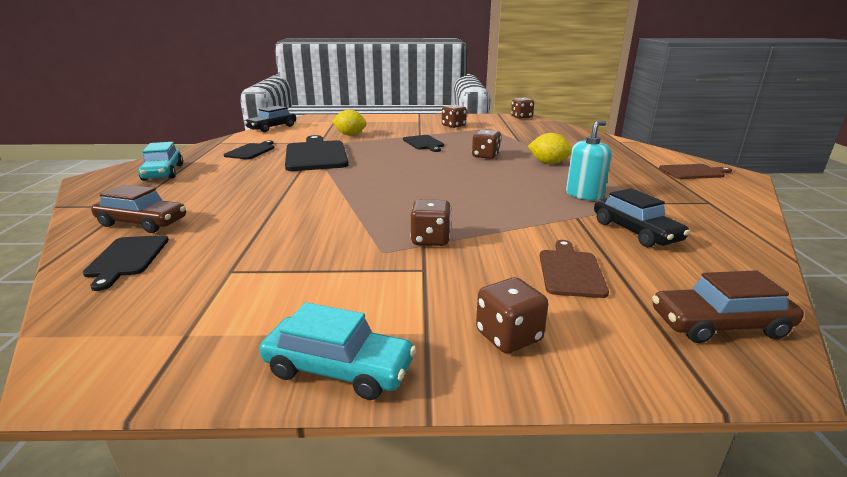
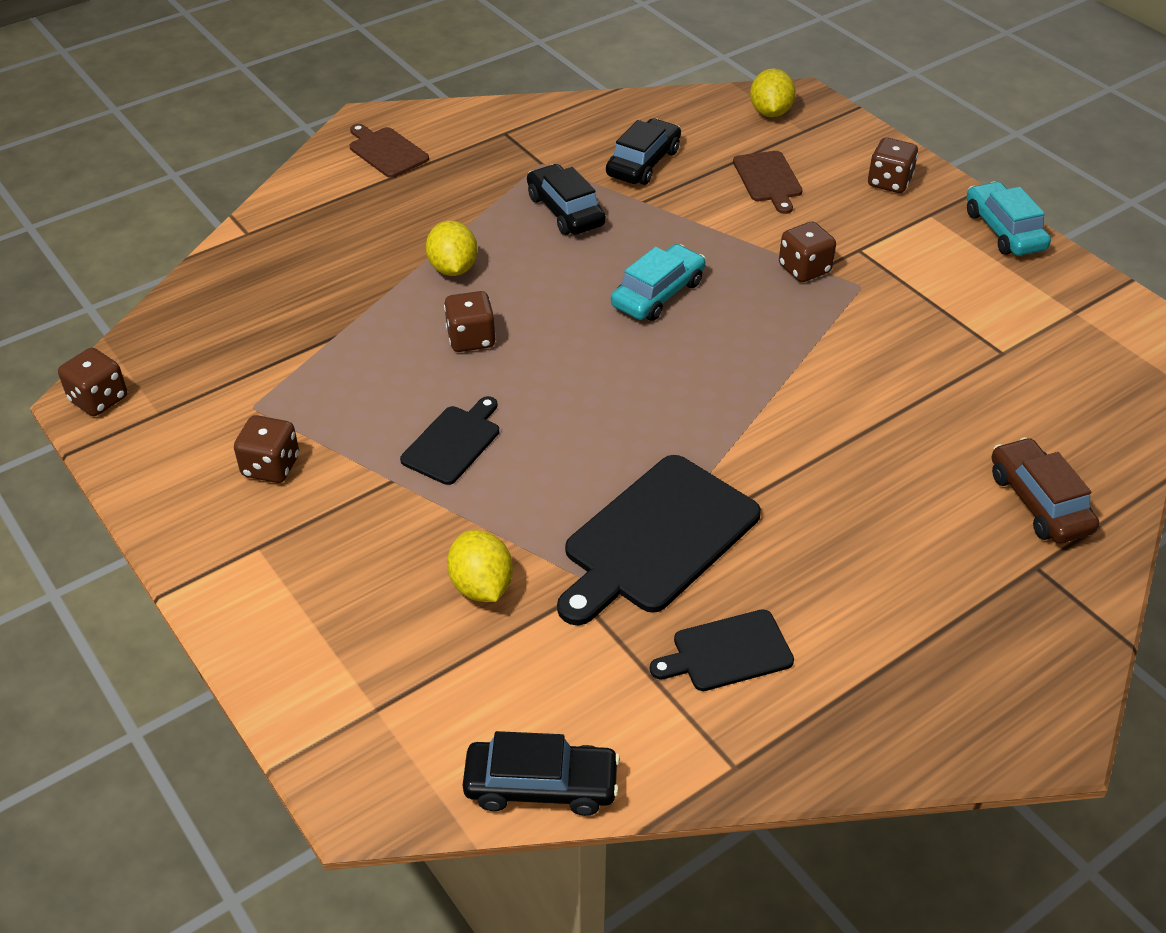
camera: 125 degrees left, 20 degrees up
black cutting board [83,235,169,291] -> none
turquoise car [138,142,183,181] -> turquoise car moved to [611,244,706,321]
brown cutting board [540,240,609,298] -> brown cutting board turned 75 degrees counterclockwise [733,151,802,214]
turquoise soap dispenser [566,121,611,200] -> black car [527,164,606,235]
brown car [652,270,804,343] -> yellow lemon [750,68,796,117]

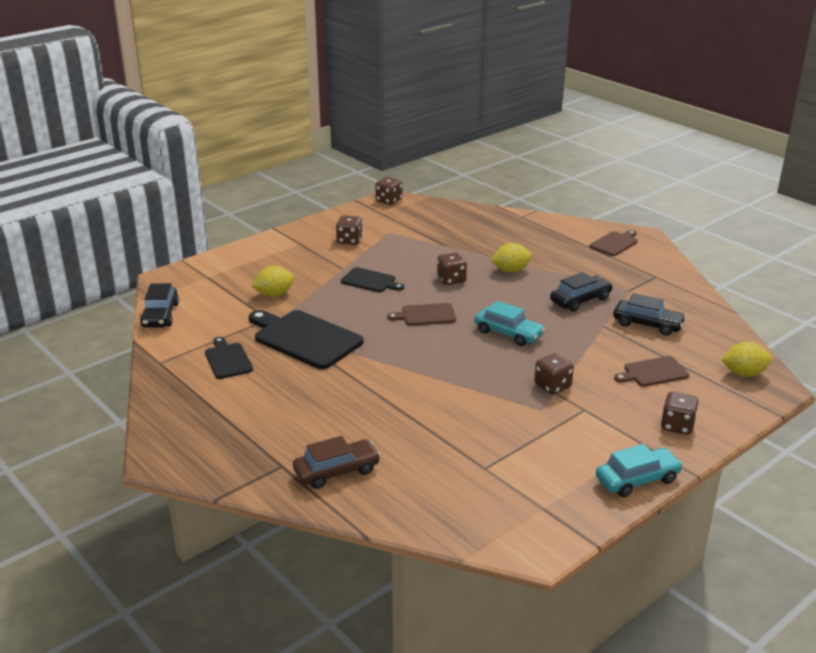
camera: 85 degrees right, 15 degrees down
none -> brown cutting board [387,303,456,326]

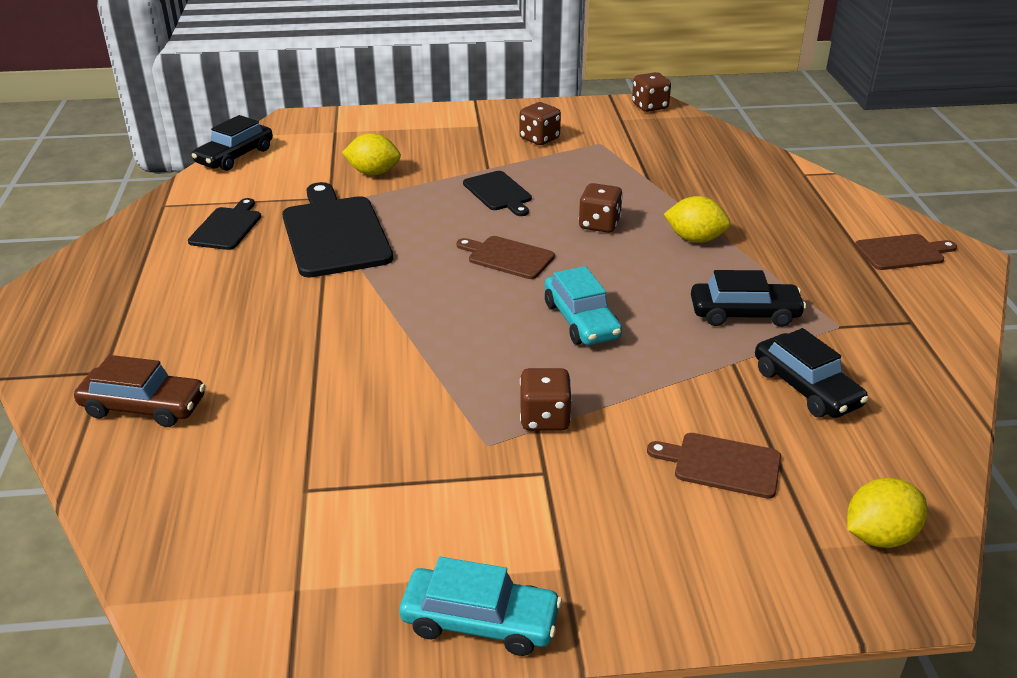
camera: 35 degrees right, 5 degrees up
brown dice [661,392,698,435] -> none
yellow lemon [721,342,772,377] -> yellow lemon turned 60 degrees counterclockwise [847,478,927,548]

